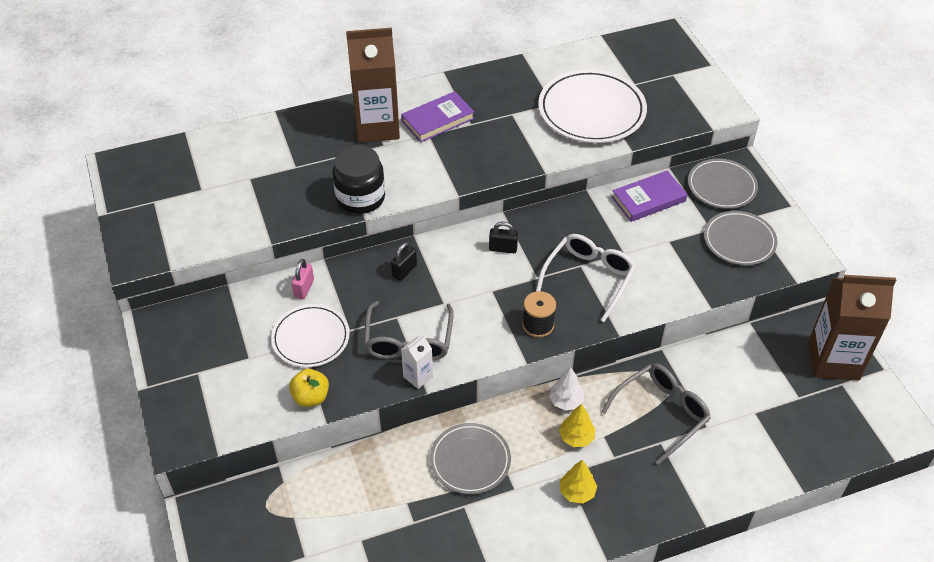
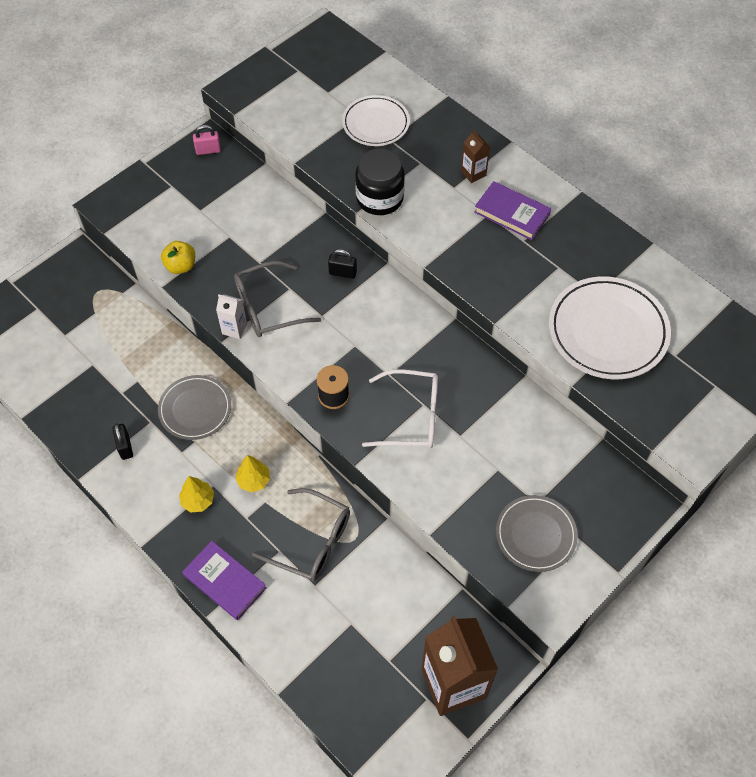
camera: 65 degrees right, 10 degrees up
white plate [271,304,350,367] -> white plate moved to [342,95,410,146]
pink padlock [291,259,314,299] -> pink padlock moved to [193,125,221,155]
brown carton [346,28,400,143] -> brown carton [461,130,490,183], size x0.44
black padlock [489,221,518,253] -> black padlock moved to [113,423,133,460]
white tree [549,367,585,410] -> none
purple book [612,171,688,222] -> purple book moved to [182,541,266,620]
grey plate [688,158,758,209] -> none

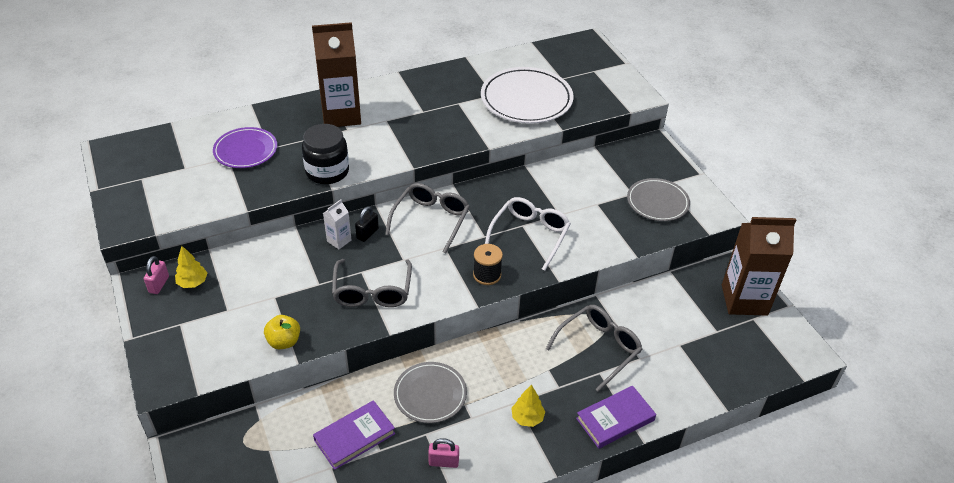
camera: 70 degrees left, 15 degrees down
black padlock [113,423,133,460] -> pink padlock [428,438,459,468]
white carton [216,294,247,339] -> white carton moved to [323,199,352,249]
yellow tree [235,455,270,492] -> yellow tree moved to [175,246,208,288]
white plate [342,95,410,146] -> purple plate [213,127,277,168]
brown carton [461,130,490,183] -> brown carton [312,22,361,127], size x2.26
purple book [474,181,551,240] -> purple book moved to [313,400,395,470]
none -> grey glasses [385,183,470,254]

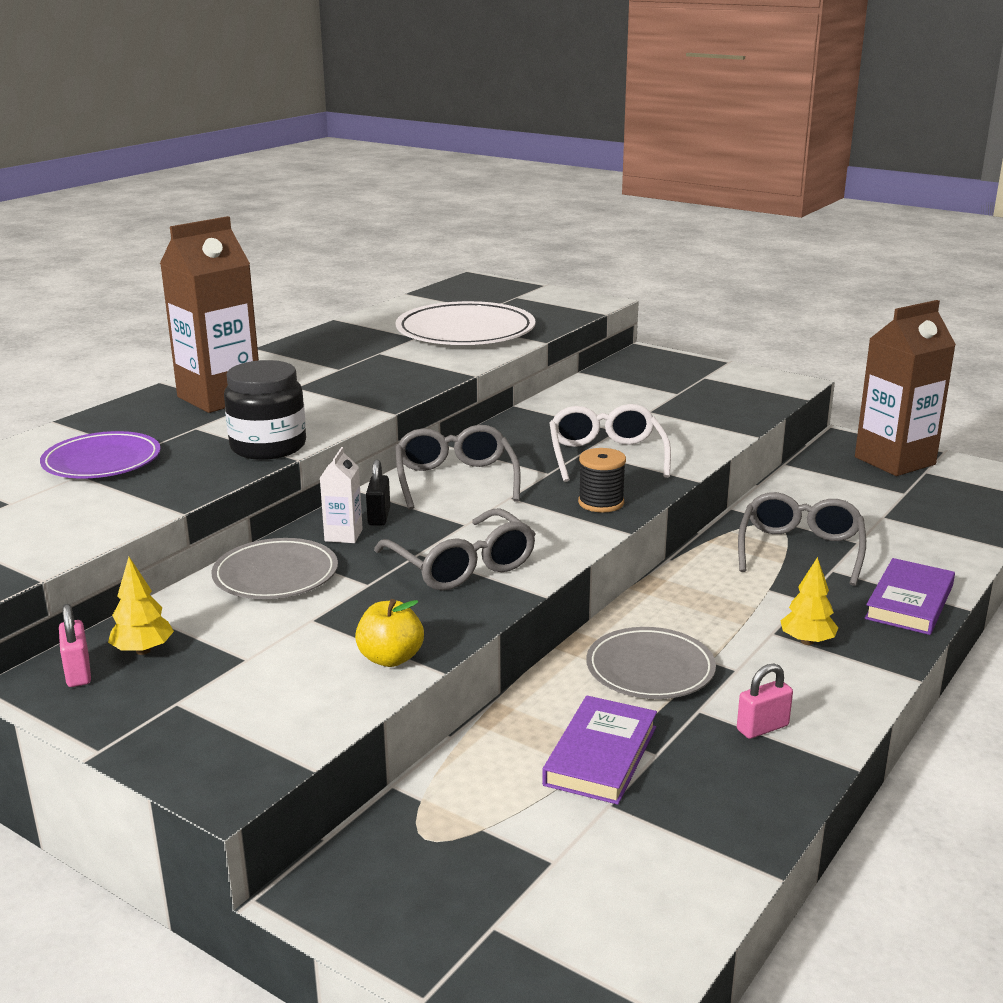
camera: 30 degrees left, 20 degrees down
grey plate [627,178,690,221] -> grey plate moved to [211,538,338,599]

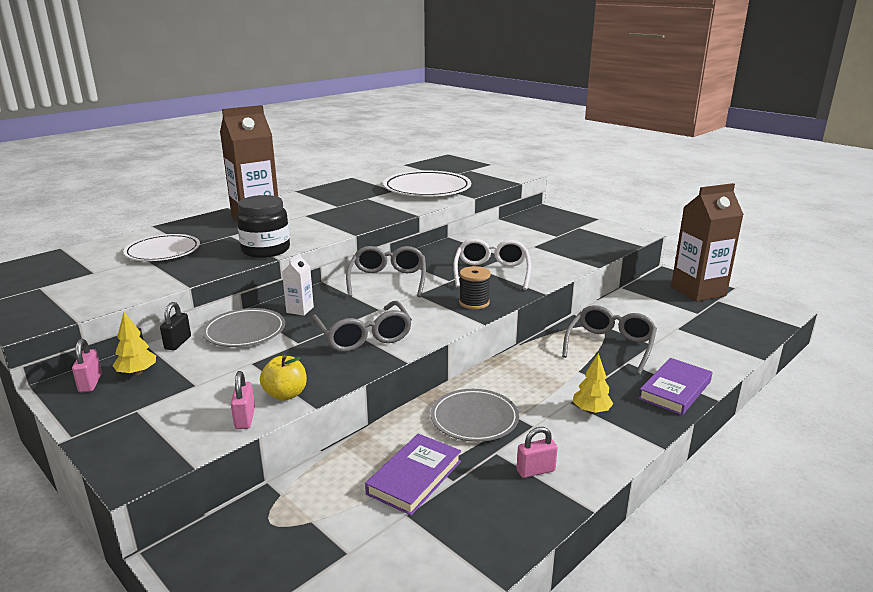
camera: 10 degrees right, 0 degrees up
purple plate [40,431,161,478] -> white plate [123,234,200,261]
black padlock [366,459,390,526] -> black padlock moved to [160,302,191,350]
none -> pink padlock [231,371,255,429]

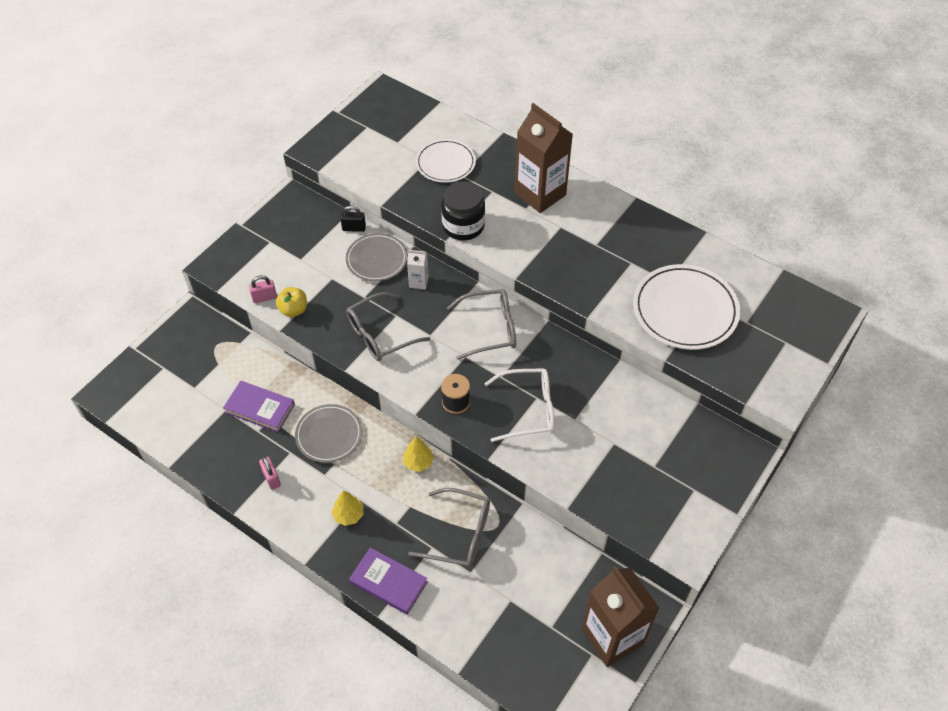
camera: 80 degrees right, 30 degrees up
pink padlock [72,339,102,392] -> none
yellow tree [113,312,156,376] -> yellow tree moved to [403,437,434,472]

